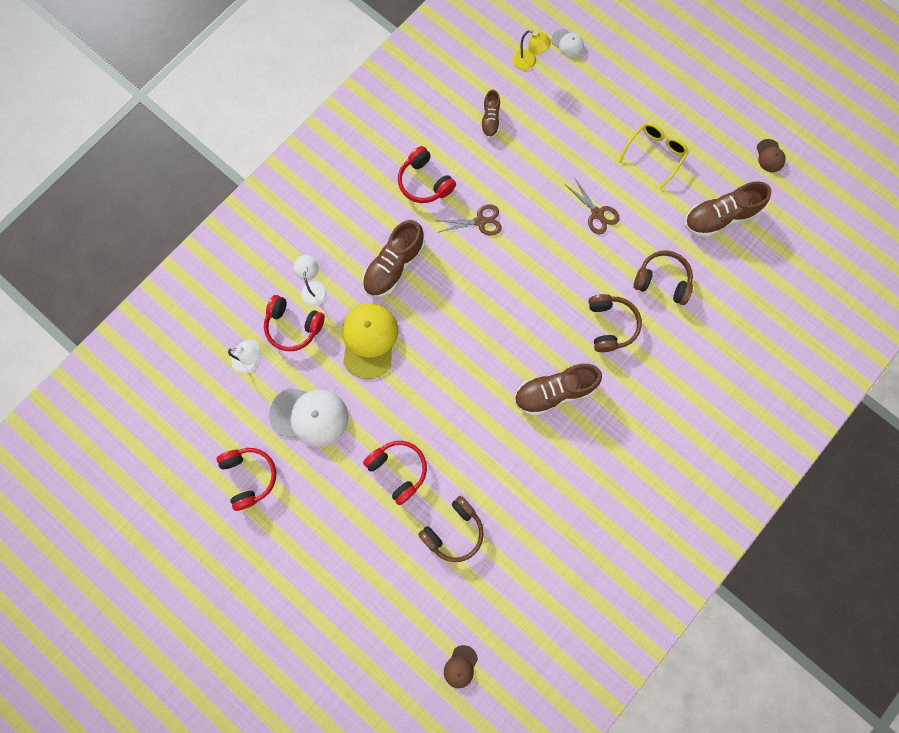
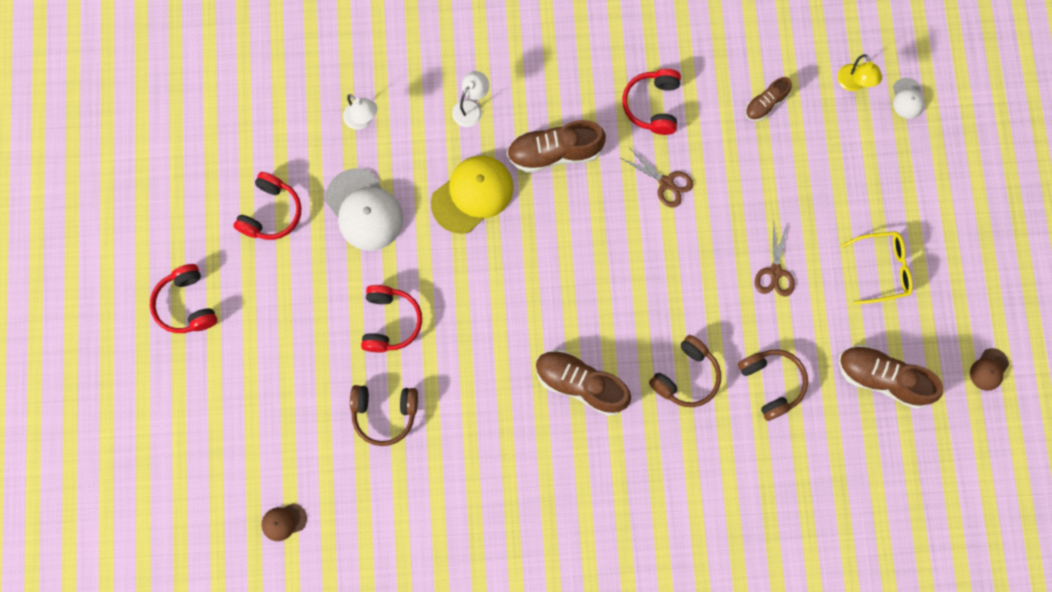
camera: 45 degrees right, 0 degrees up
red headphones [264,295,325,351] -> red headphones moved to [150,264,217,333]

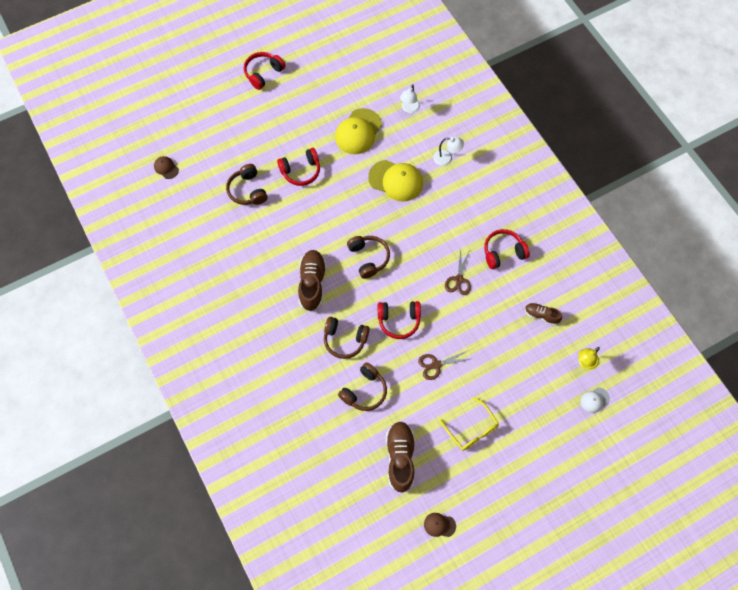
camera: 65 degrees right, 10 degrees down
red headphones [233,172,302,240] -> red headphones moved to [378,301,421,339]
white cap [325,168,403,251] -> yellow cap [335,108,382,154]
brown shoe [507,120,606,173] -> none
none -> brown headphones [347,236,390,279]

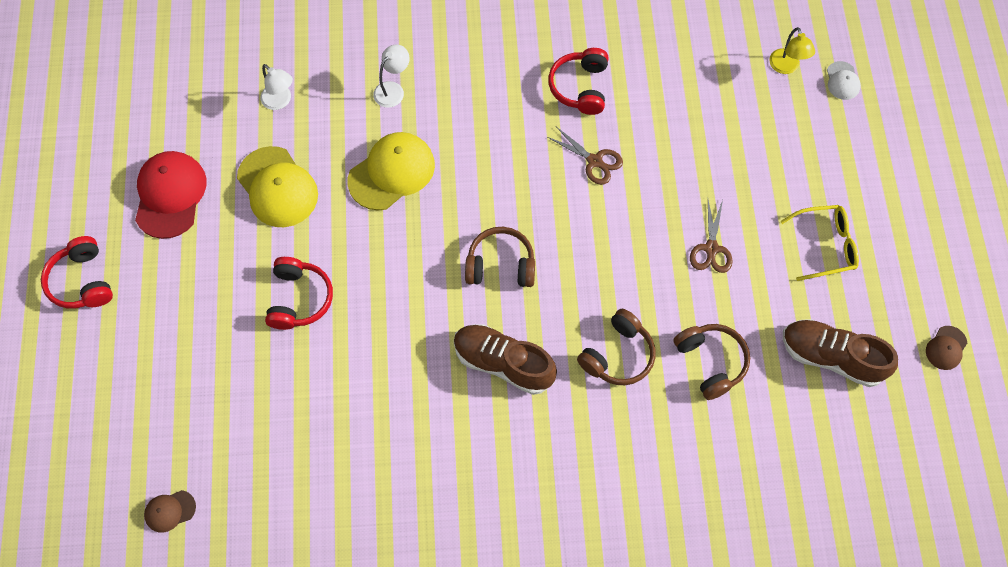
camera: 65 degrees left, 0 degrees up
brown headphones [226,164,268,205] -> none
red headphones [378,301,421,339] -> none
brown shoe [525,303,562,326] -> none
none -> red cap [135,151,207,239]

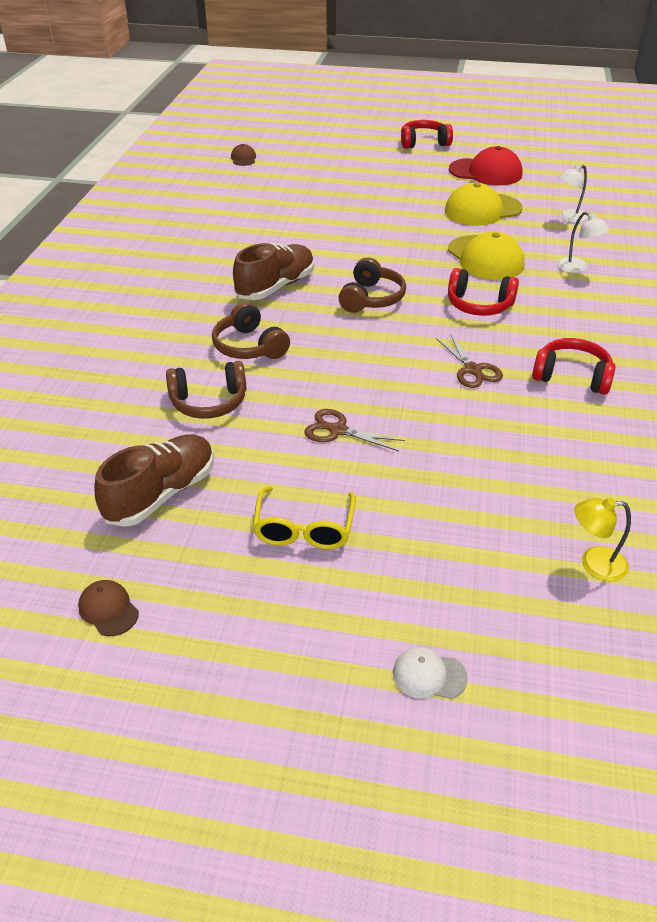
camera: 105 degrees right, 25 degrees down
red headphones [265,257,333,330] -> red headphones moved to [448,268,519,316]
brown scissors [547,127,623,185] -> brown scissors turned 75 degrees counterclockwise [436,334,503,388]
white cap [827,61,861,100] -> white cap moved to [393,647,468,699]

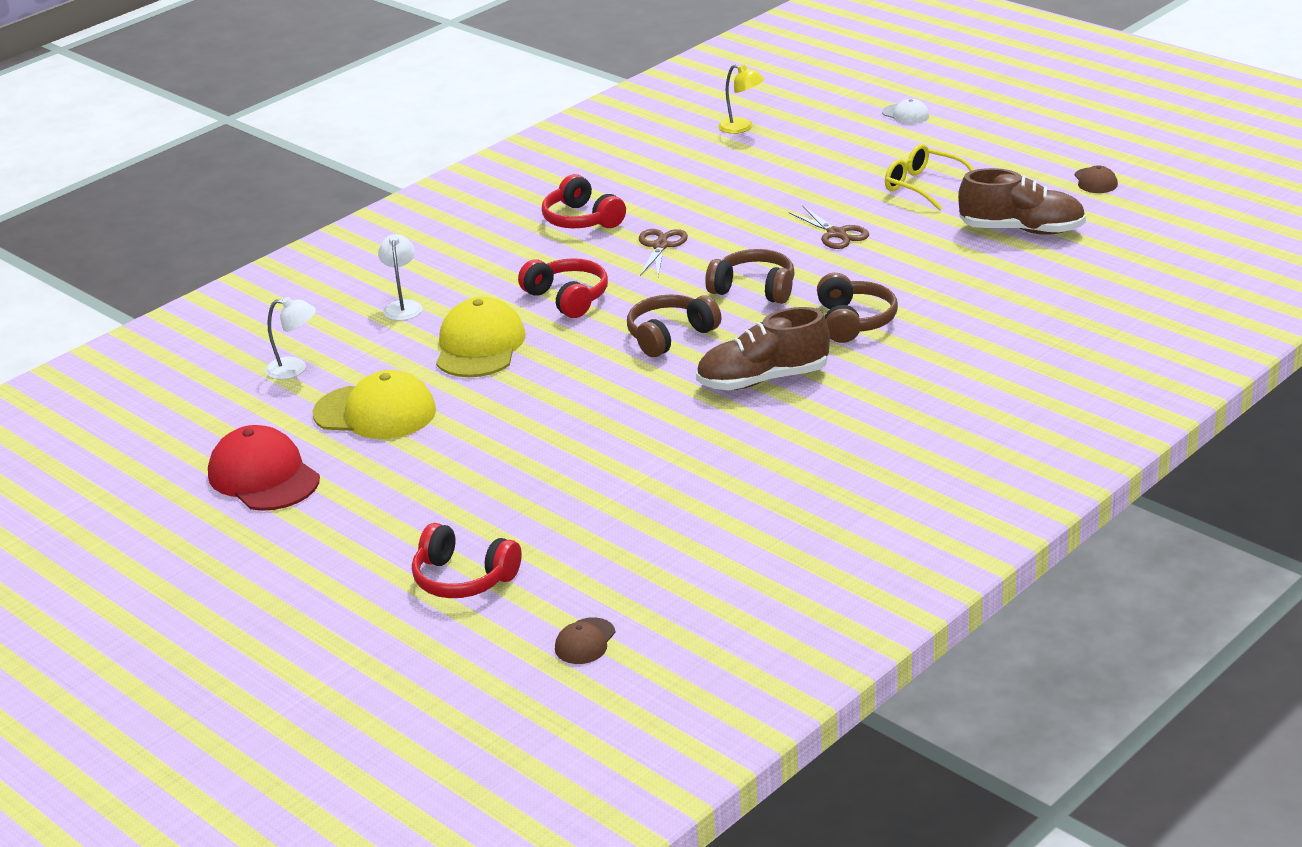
camera: 145 degrees left, 10 degrees down
brown shoe [94,434,214,527] -> brown shoe turned 150 degrees counterclockwise [958,168,1086,234]
brown headphones [166,361,246,419] -> brown headphones moved to [705,249,795,304]
yellow glasses [253,486,356,549] -> yellow glasses turned 90 degrees counterclockwise [885,144,974,211]
red headphones [401,120,453,149] -> red headphones moved to [412,523,522,598]

